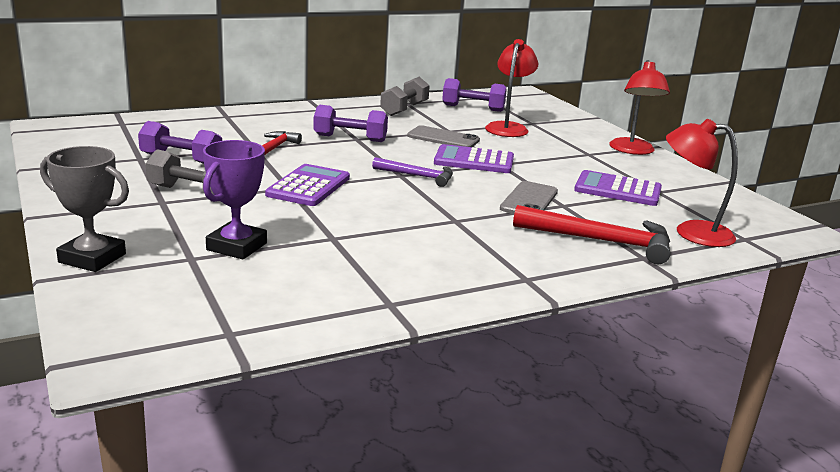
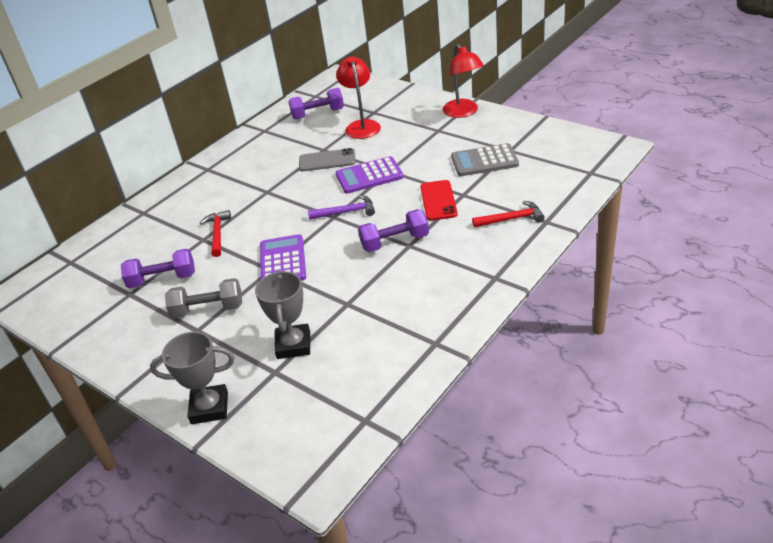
camera: 20 degrees left, 15 degrees up
purple trophy [203,140,267,259] -> grey trophy [255,270,310,359]
purple dumbbell [313,105,388,142] -> purple dumbbell moved to [358,209,429,252]
grey dumbbell [380,77,430,116] -> none
grey phone [500,181,558,214] -> red phone [420,180,458,221]
red hammer [513,205,670,264] -> red hammer [472,201,545,227], size x0.61
purple calculator [574,170,662,206] -> grey calculator [451,143,519,176]
red lamp [666,119,738,247] -> none

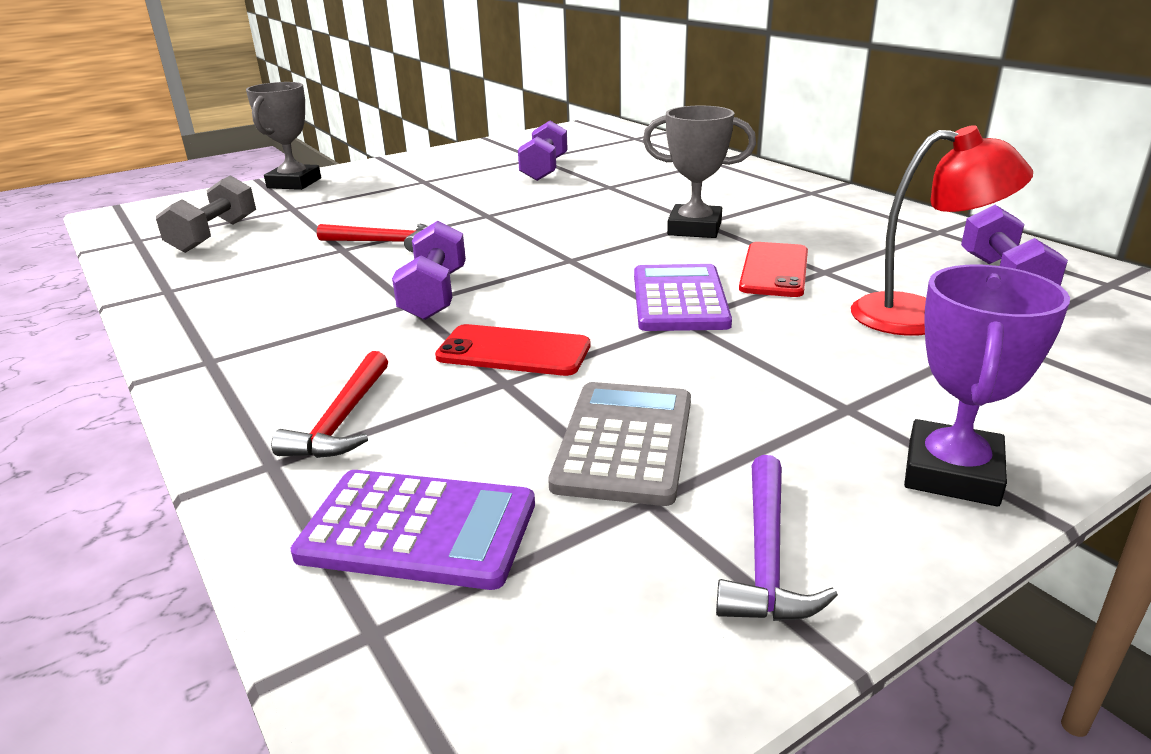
camera: 105 degrees right, 10 degrees down
grey dumbbell [165,278,242,319] -> grey dumbbell moved to [156,175,256,253]
red hammer [200,210,231,257] -> red hammer moved to [317,224,428,252]
grey trophy [255,270,310,359] -> grey trophy moved to [643,106,756,238]
purple calculator [260,234,306,281] -> purple calculator moved to [290,470,535,590]
grey phone [299,148,356,172] -> red phone [739,242,808,297]
purple hammer [308,195,375,220] -> purple hammer moved to [716,455,838,621]
red lamp [443,44,484,118] -> purple trophy [904,265,1070,506]

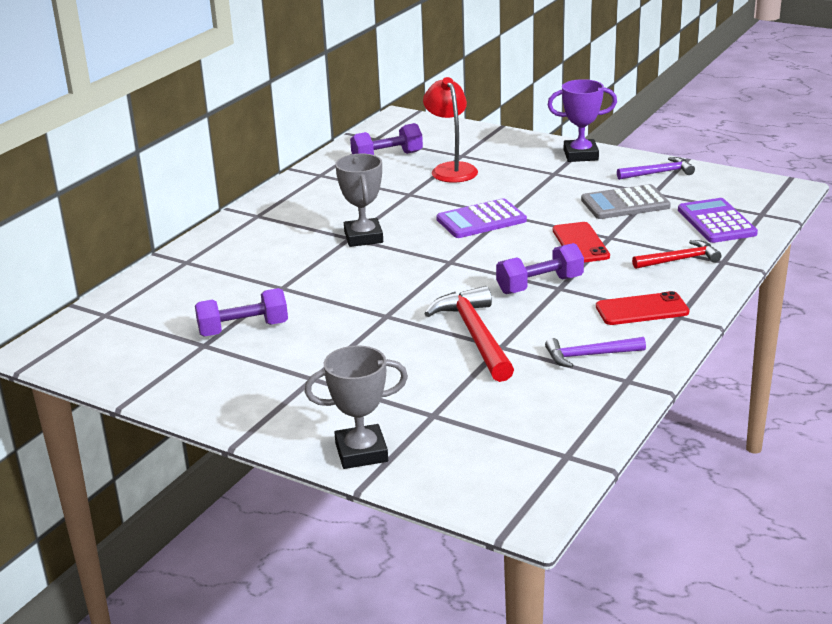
camera: 115 degrees left, 0 degrees up
grey dumbbell [156,175,256,253] -> none
red hammer [317,224,428,252] -> red hammer [425,286,514,382], size x1.63
red phone [739,242,808,297] -> red phone moved to [596,291,689,325]
none -> purple hammer [545,337,646,368]

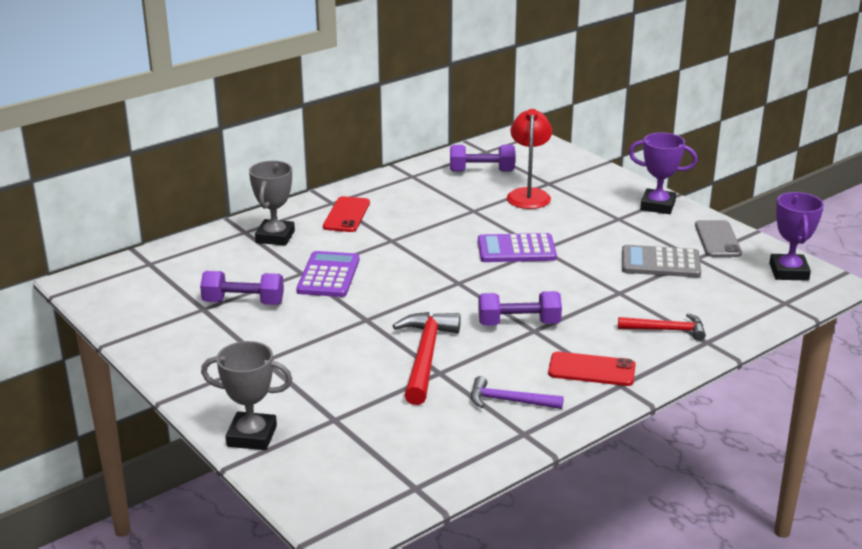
camera: 20 degrees right, 0 degrees up
grey trophy [335,154,383,247] -> grey trophy moved to [249,161,295,246]
red phone [553,222,610,262] -> red phone moved to [323,196,370,232]
purple hammer [617,157,695,180] -> grey phone [695,220,742,257]
purple calculator [678,198,758,243] -> purple calculator moved to [296,251,360,297]
none -> purple trophy [769,192,824,281]

